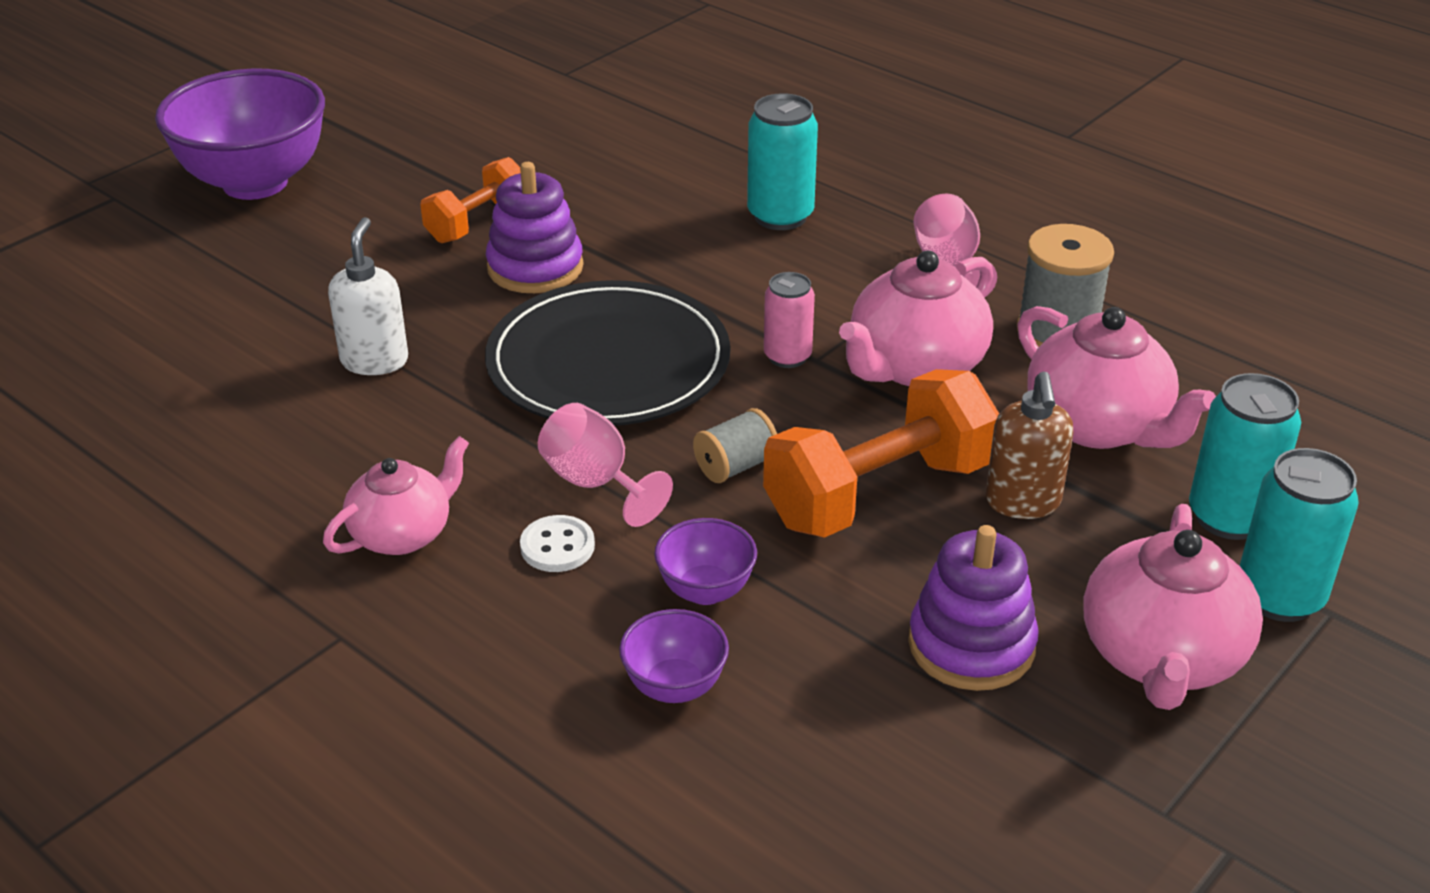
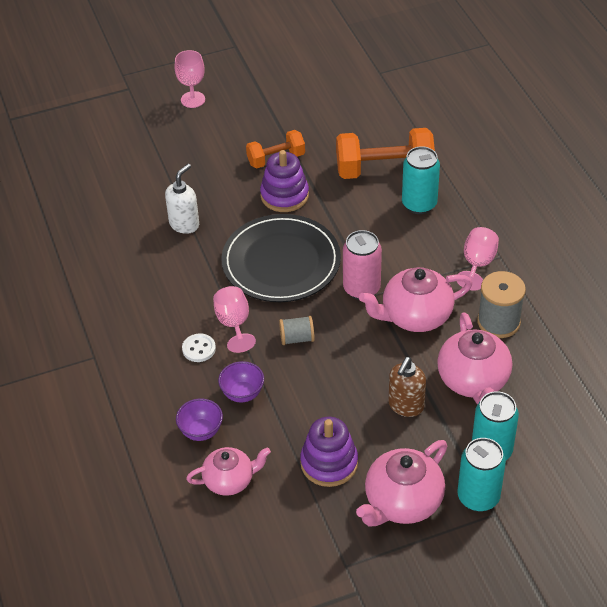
camera: 30 degrees right, 10 degrees up
purple bowl [155,69,325,200] -> pink goblet [174,50,205,108]
pink teapot [323,436,469,555] -> pink teapot moved to [186,447,271,496]
orange dumbbell [763,369,999,538] -> orange dumbbell moved to [336,128,435,179]
pink can [764,272,815,368] -> pink can [343,230,382,300], size x1.55

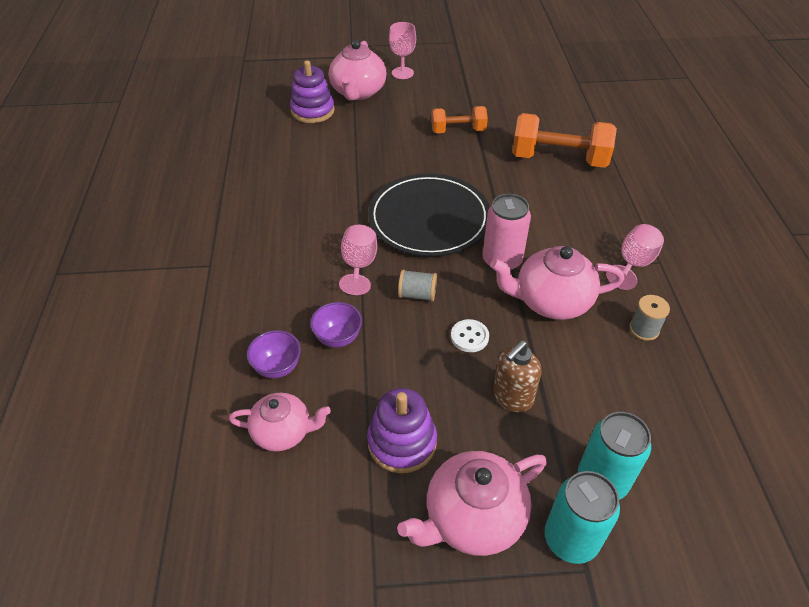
camera: 15 degrees right, 0 degrees up
white soap dispenser [165,164,199,234] -> none
white button [182,333,216,362] -> white button moved to [451,319,489,352]
purple stacking toy [260,150,309,212] -> purple stacking toy moved to [290,60,335,123]
turquoise can [402,146,440,214] -> none
pink teapot [437,312,512,404] -> pink teapot moved to [329,40,387,101]
grey spool [477,271,526,338] -> grey spool [629,295,670,341], size x0.60

